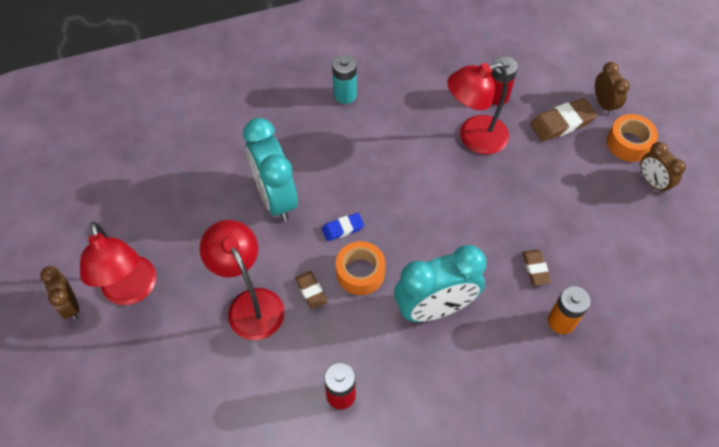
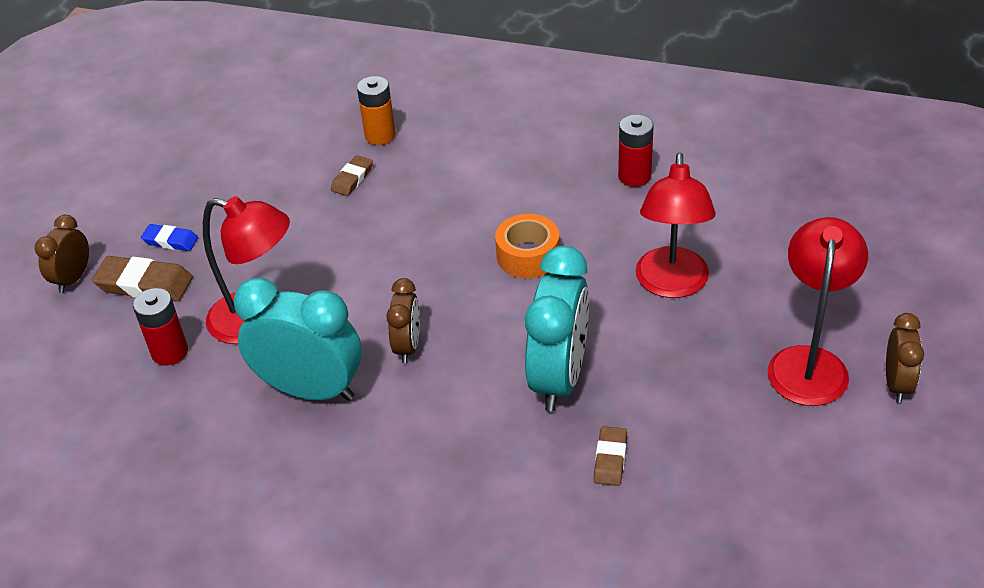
camera: 140 degrees left, 15 degrees down
brown eraser [295,271,328,309] -> brown eraser moved to [594,426,627,486]
blue eraser [322,213,364,241] -> blue eraser moved to [141,224,198,251]
turquoise battery [332,55,357,104] -> none
turquoise clock [394,245,486,322] -> turquoise clock moved to [234,277,362,401]
orange tape [607,114,658,162] -> none
brown clock [640,142,686,194] -> brown clock moved to [386,278,420,363]

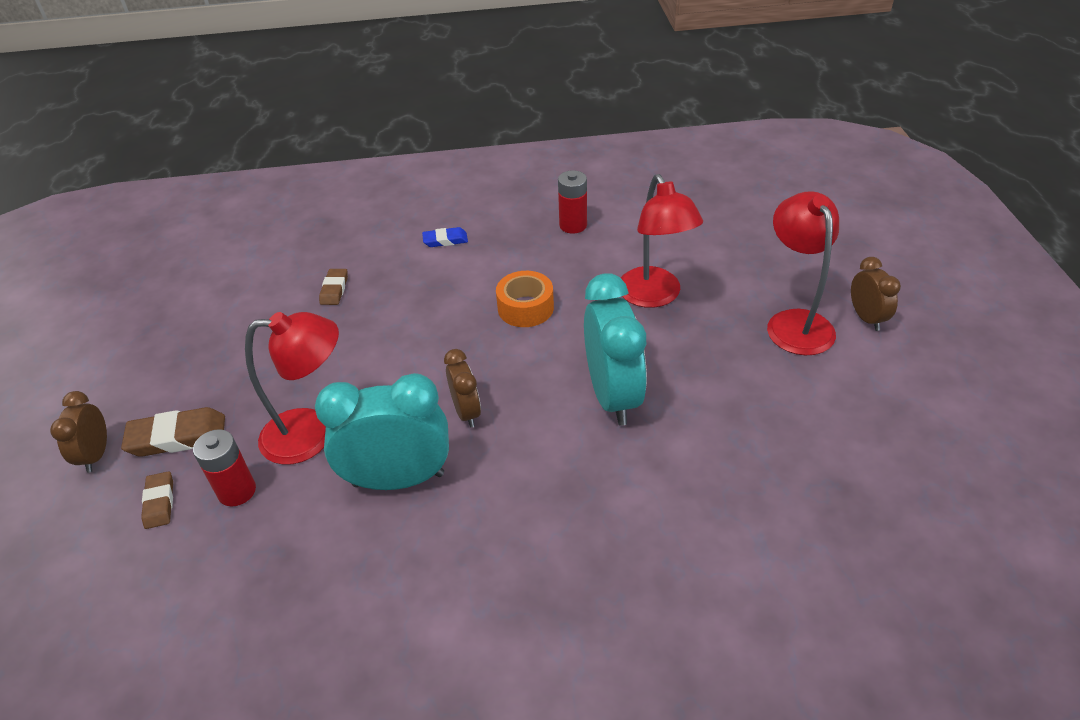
camera: 25 degrees left, 0 degrees up
blue eraser [141,224,198,251] -> blue eraser moved to [422,227,468,247]
orange battery [357,76,396,145] -> none
brown eraser [594,426,627,486] -> brown eraser moved to [141,471,173,529]

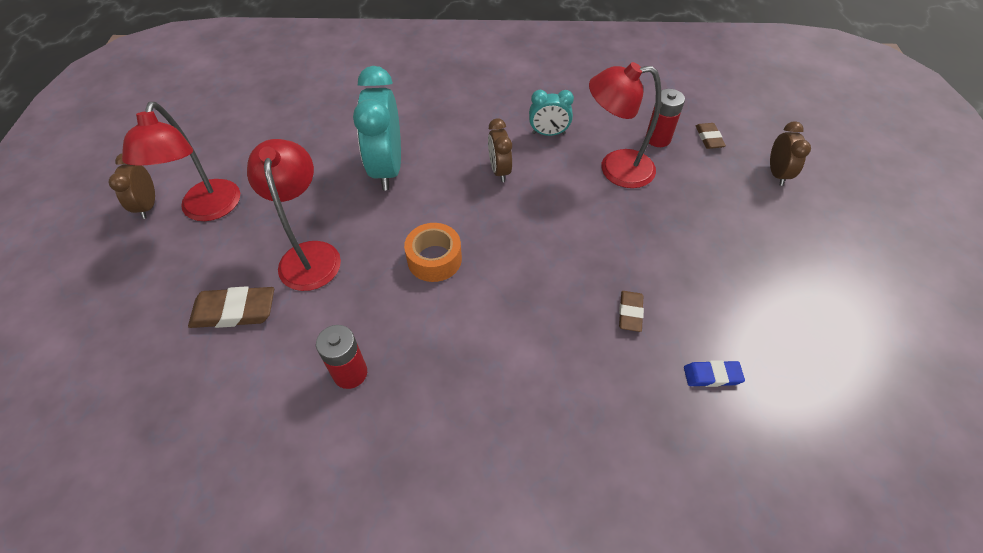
camera: 175 degrees left, 10 degrees up
brown eraser [121,407,225,457] -> brown eraser moved to [188,286,274,328]
turquoise clock [315,373,449,490] -> turquoise clock [529,90,574,136], size x0.54
blue eraser [422,227,468,247] -> blue eraser moved to [684,360,745,387]

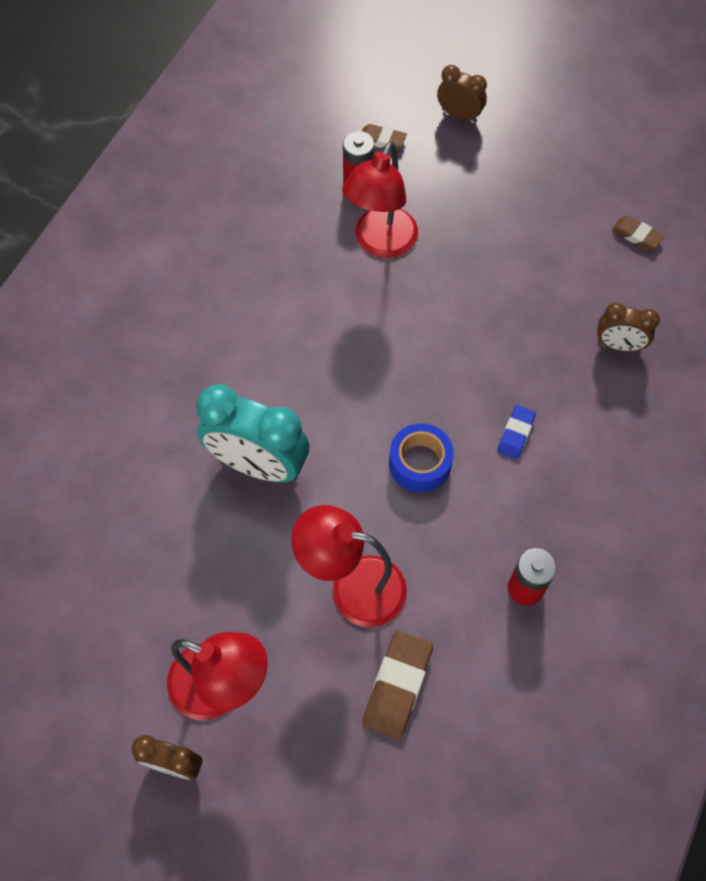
camera: 65 degrees left, 10 degrees up
orange tape [404,223,462,282] -> blue tape [389,423,454,493]
brown clock [488,118,512,182] -> brown clock moved to [597,303,660,352]
turquoise clock [529,90,574,136] -> none
brown eraser [619,291,644,332] -> brown eraser moved to [612,216,664,250]
blue eraser [684,360,745,387] -> blue eraser moved to [497,405,536,459]

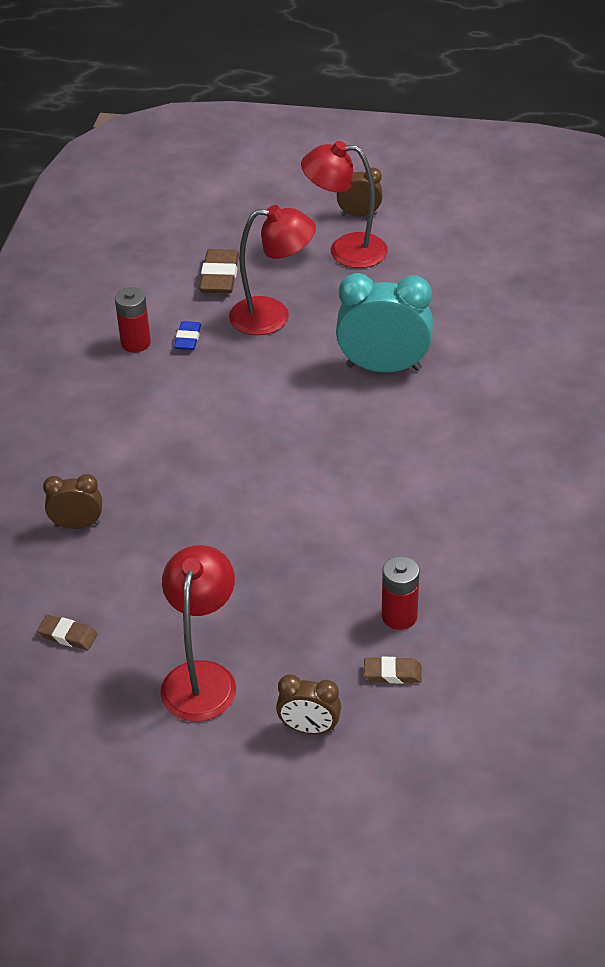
camera: 165 degrees right, 20 degrees down
red lamp [342,141,418,258] -> red lamp moved to [160,545,236,721]
blue tape [389,423,454,493] -> none
blue eraser [497,405,536,459] -> blue eraser moved to [174,321,201,350]

